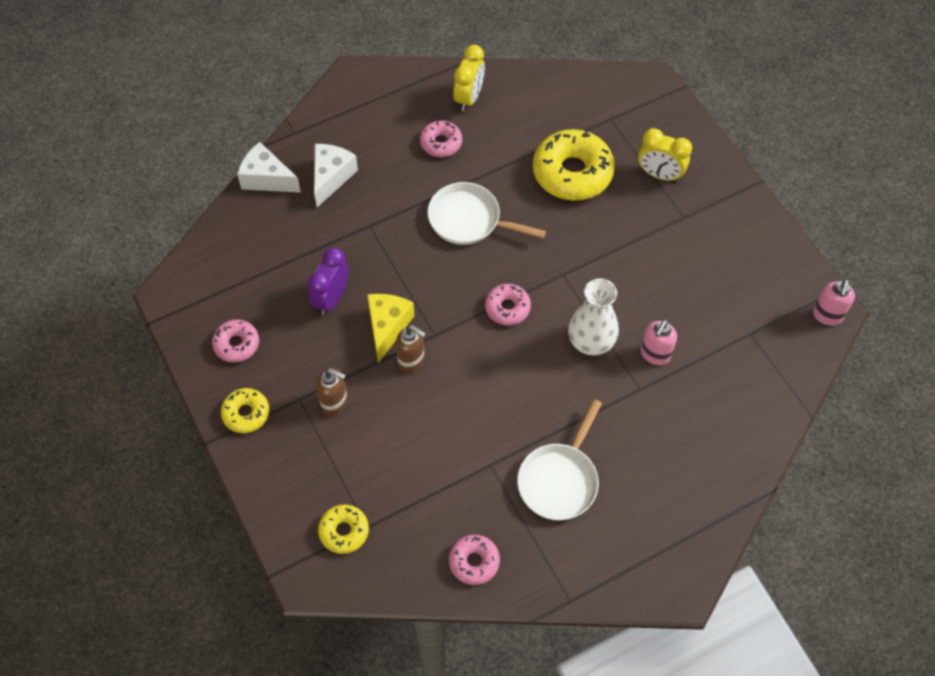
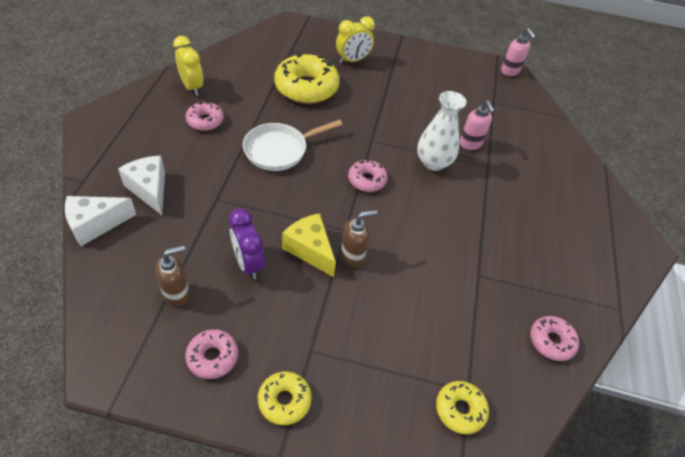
camera: 55 degrees left, 10 degrees down
brown soap dispenser [316,368,348,416] -> brown soap dispenser moved to [155,245,190,307]
white pan [517,399,602,520] -> none

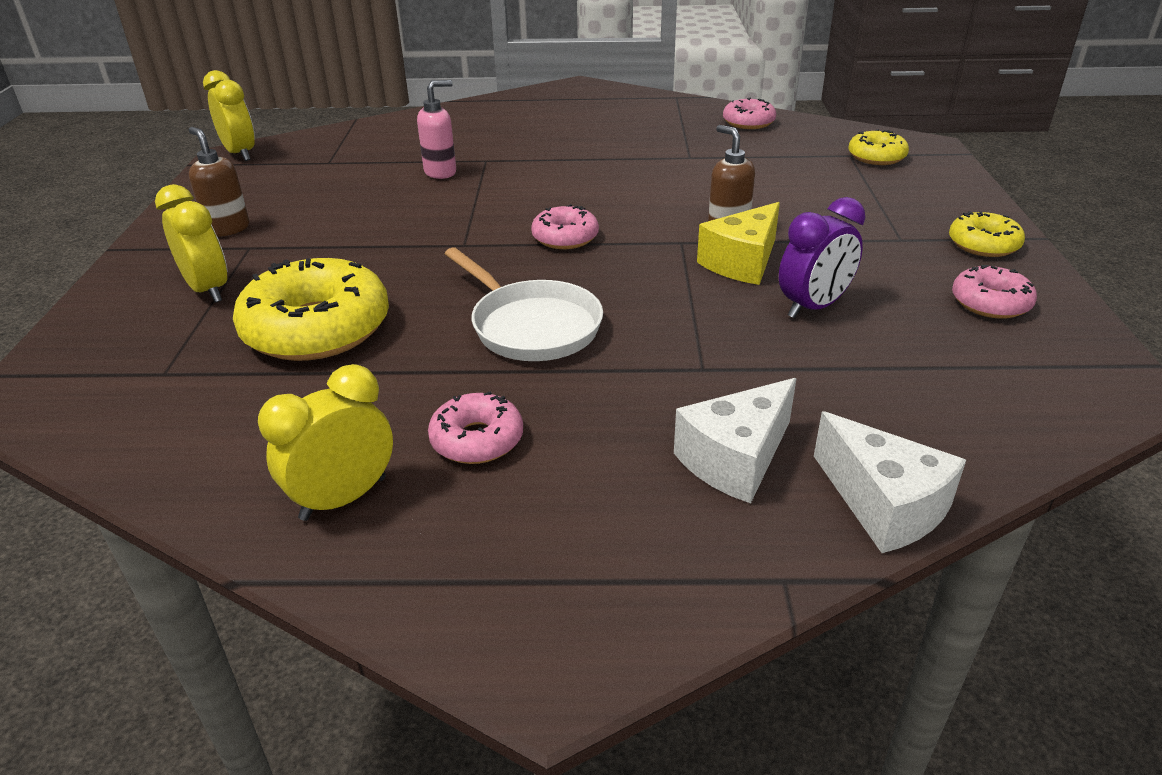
camera: 95 degrees left, 15 degrees down
brown soap dispenser [155,245,190,307] -> brown soap dispenser moved to [189,127,249,237]
white vase [417,91,467,171] -> none
pink soap dispenser [501,28,536,76] -> yellow clock [203,70,255,161]

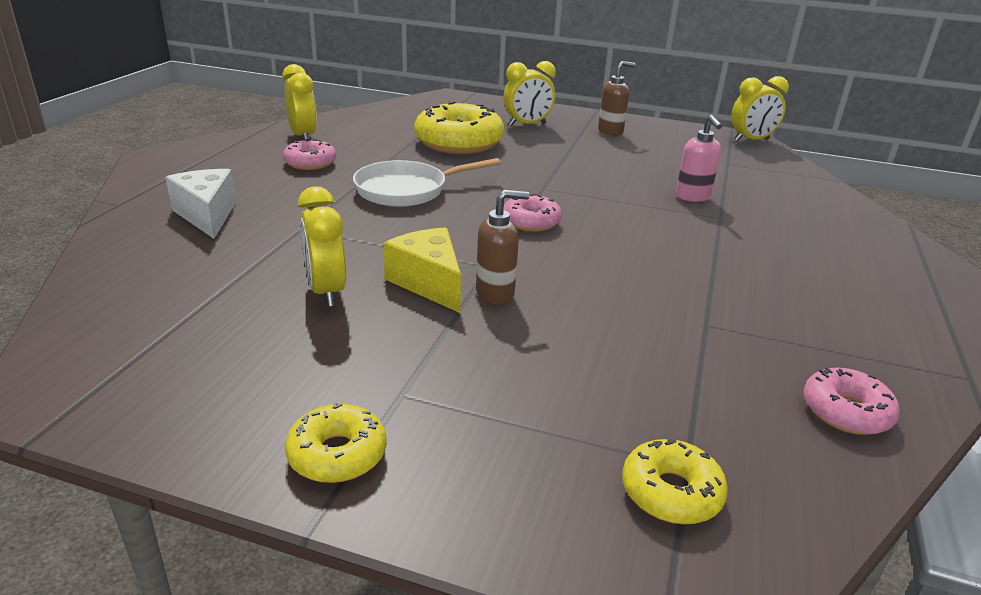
camera: 105 degrees right, 5 degrees down
purple clock [779,197,865,318] -> yellow clock [298,186,346,307]
white cheese [814,411,966,553] -> none
pink donut [952,265,1037,319] -> none

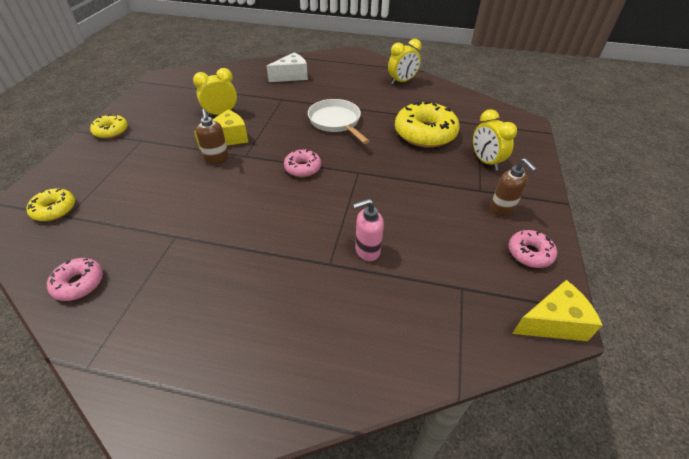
camera: 85 degrees right, 15 degrees up
pink donut [283,139,336,170] -> pink donut moved to [509,230,557,268]
yellow clock [731,76,789,142] -> yellow cheese [512,280,603,341]

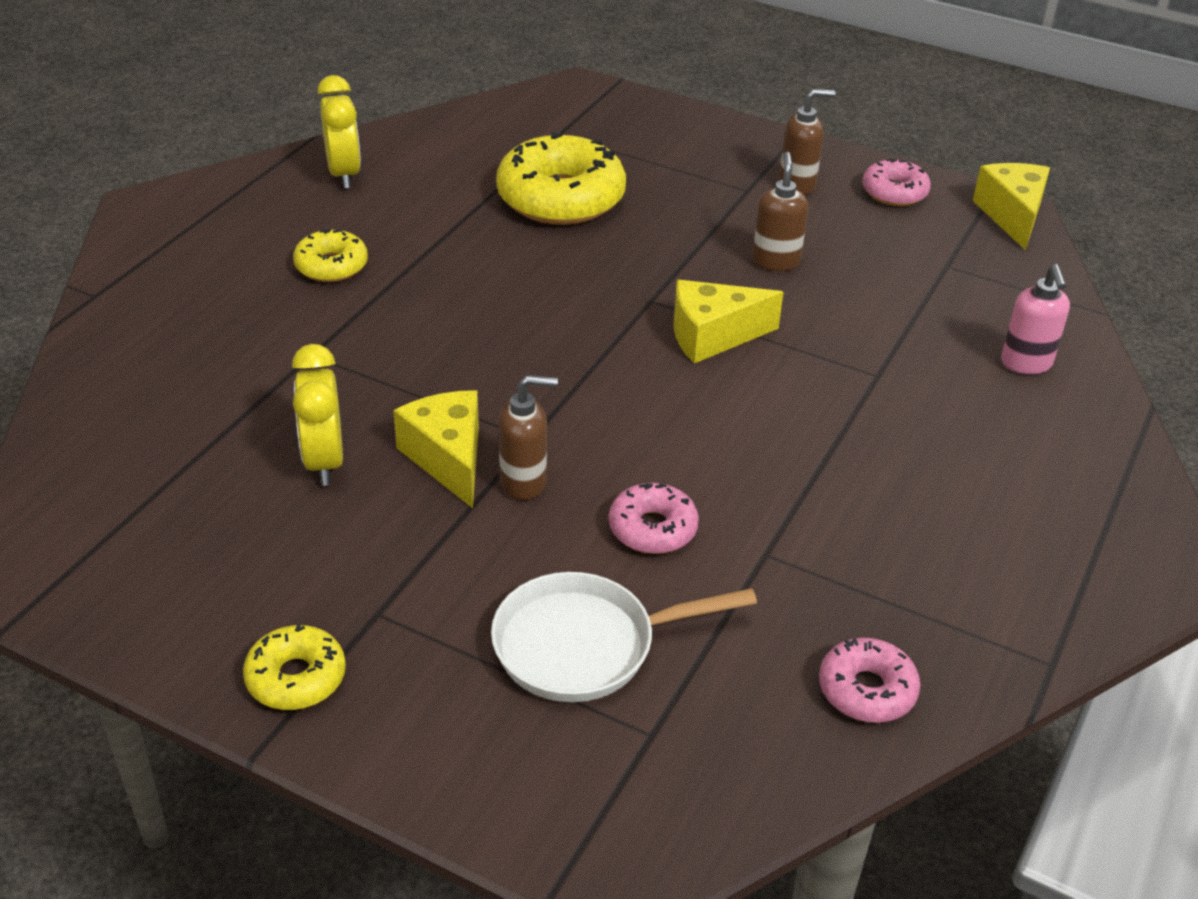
camera: 75 degrees left, 5 degrees down
yellow donut [26,188,75,221] -> yellow donut moved to [293,229,368,282]
white cheese [267,53,308,82] -> none
pink donut [284,149,321,177] -> pink donut moved to [609,483,699,554]
white pan [308,99,370,144] -> white pan moved to [491,572,757,702]
pink soap dispenser [353,199,384,261] -> pink soap dispenser moved to [1001,264,1070,374]
yellow clock [473,109,517,171] -> none
none -> yellow cheese [673,280,783,364]
none -> brown soap dispenser [752,152,808,271]

